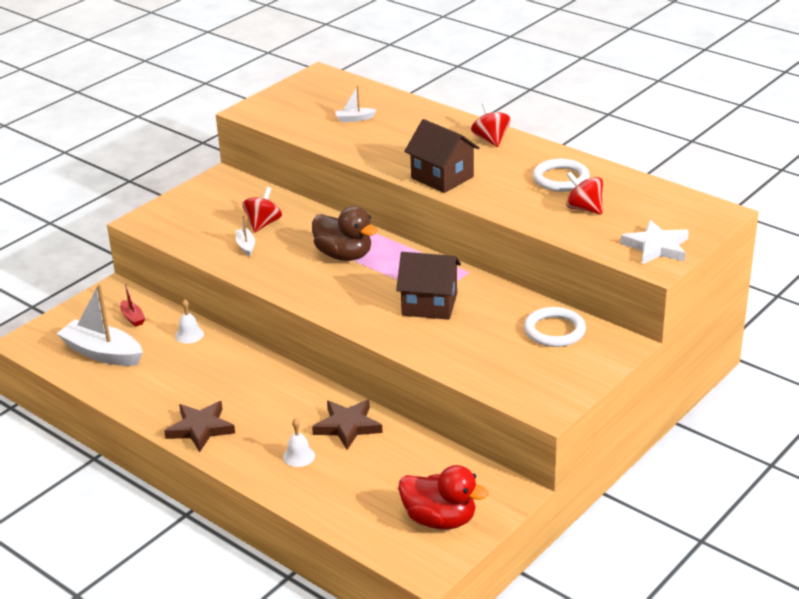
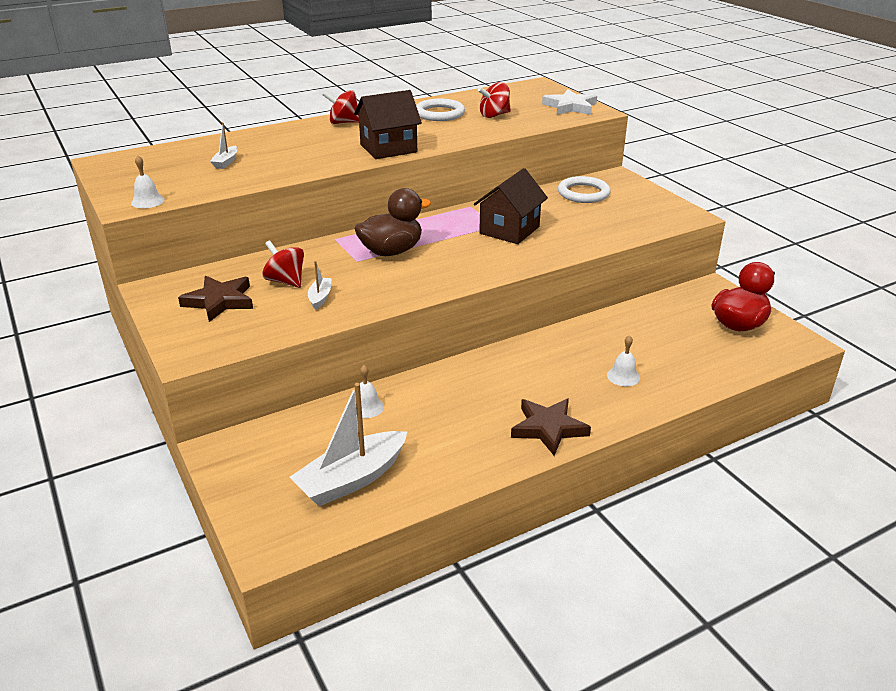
camera: 70 degrees left, 0 degrees up
red boat [120,284,145,327] -> none
white boat [236,216,255,256] -> white boat turned 90 degrees clockwise [308,261,332,310]
brown star [312,400,383,450] -> brown star moved to [178,276,253,322]
none -> white bell [131,156,164,208]

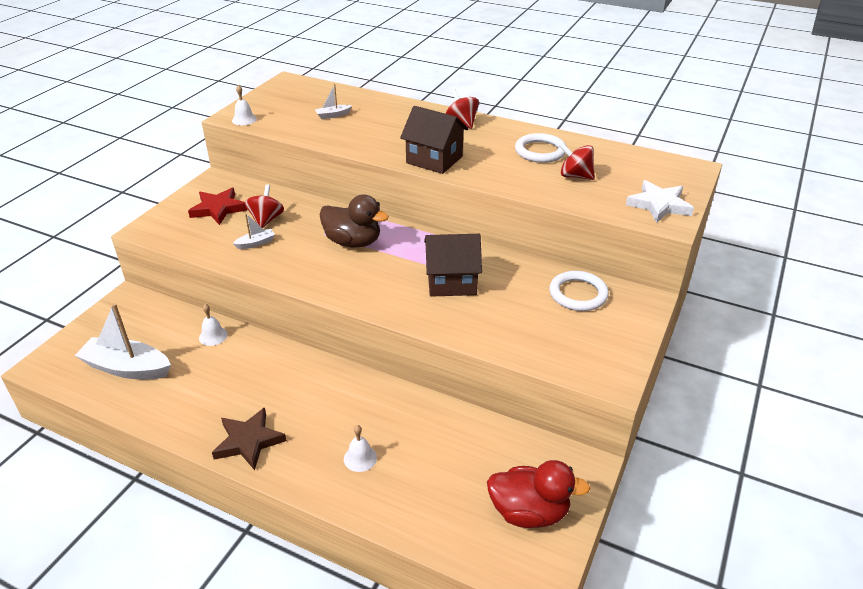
camera: 55 degrees right, 5 degrees up
brown star [178,276,253,322] -> red star [188,188,247,225]

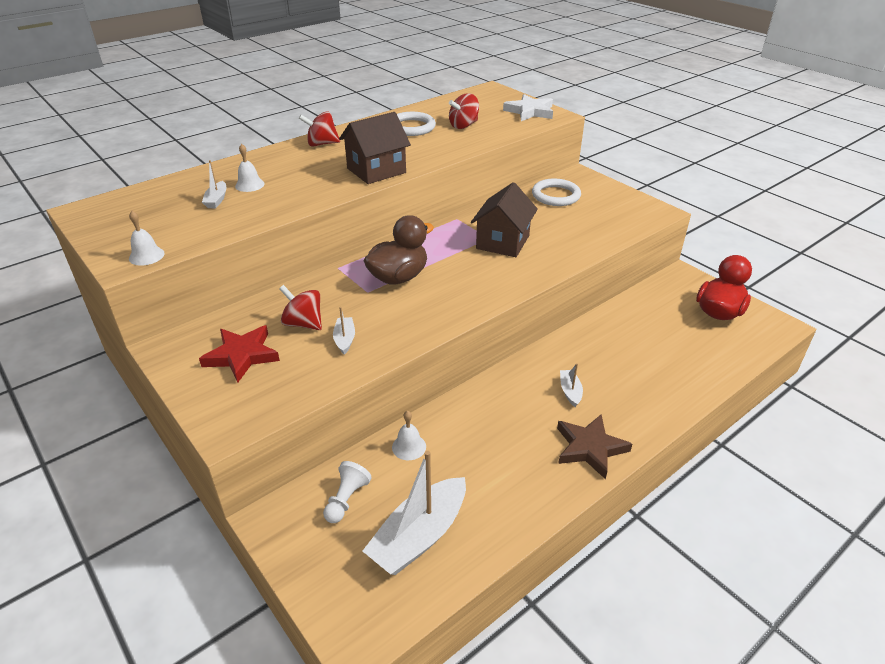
camera: 65 degrees left, 0 degrees up
white bell [344,425,377,472] -> white bell moved to [235,144,265,192]
none -> white pawn [323,461,371,523]
none -> white boat [560,363,583,407]

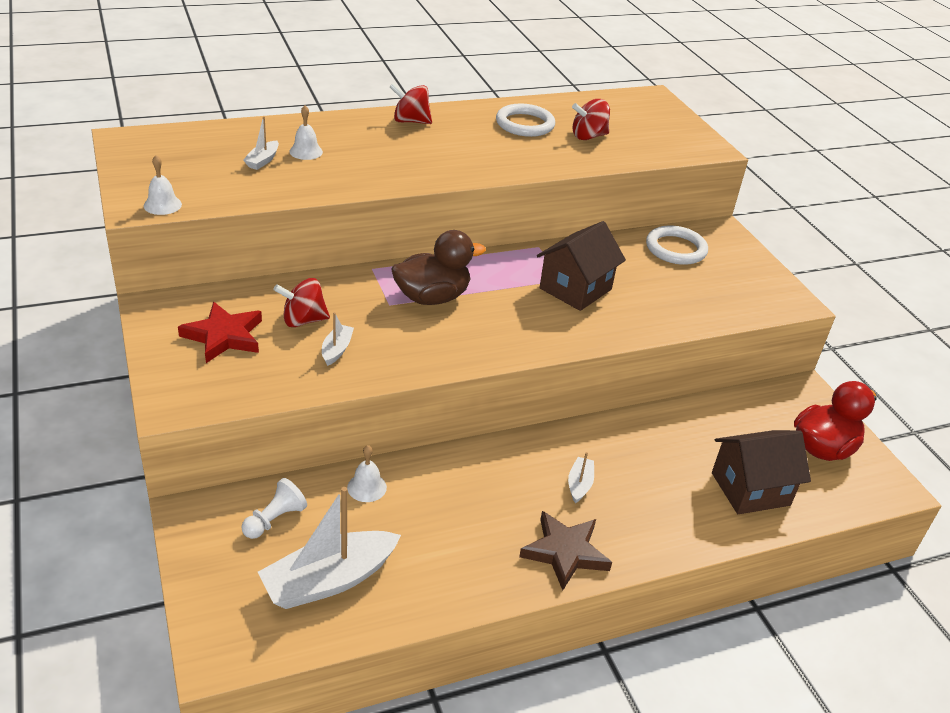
camera: 15 degrees right, 0 degrees up
red spinning top [279,285,322,330] -> red spinning top turned 60 degrees counterclockwise [274,278,330,327]
brown house [339,112,411,184] -> brown house moved to [712,430,811,514]
white star [503,94,553,121] -> none

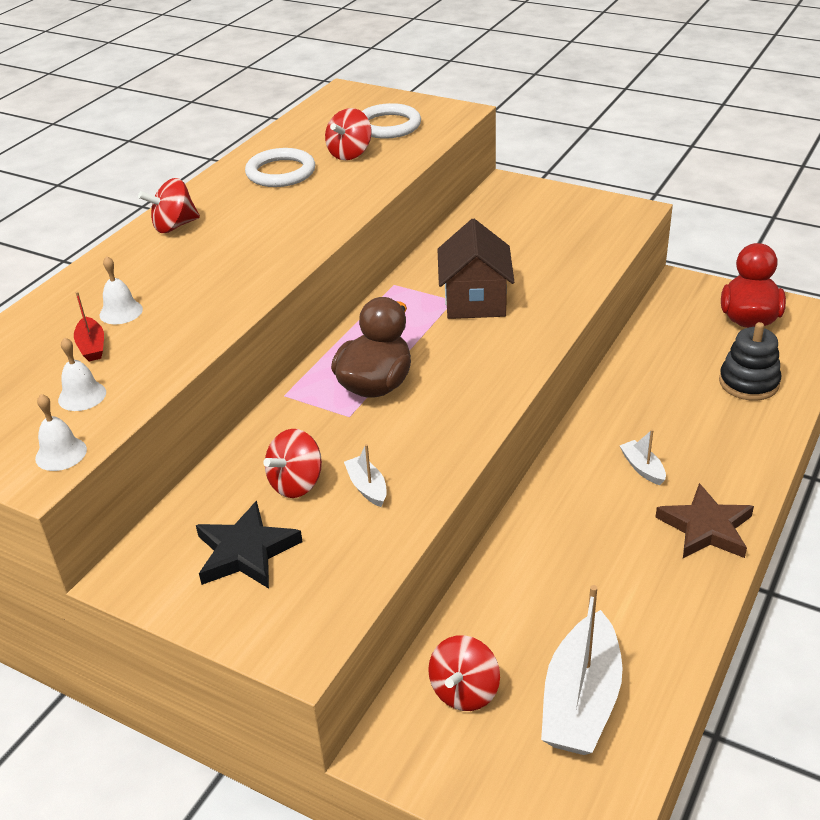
camera: 35 degrees left, 0 degrees up
red star [178,302,262,363] -> black star [196,501,303,589]
white pawn [241,478,307,539] -> red spinning top [428,635,500,711]
white boat [243,116,279,170] -> red boat [74,291,104,361]
white bell [347,445,387,502] -> white bell moved to [58,337,106,411]
white ring [646,225,708,265] -> white ring moved to [362,103,421,139]
brown house [712,430,811,514] -> black stacking toy [719,322,781,401]

